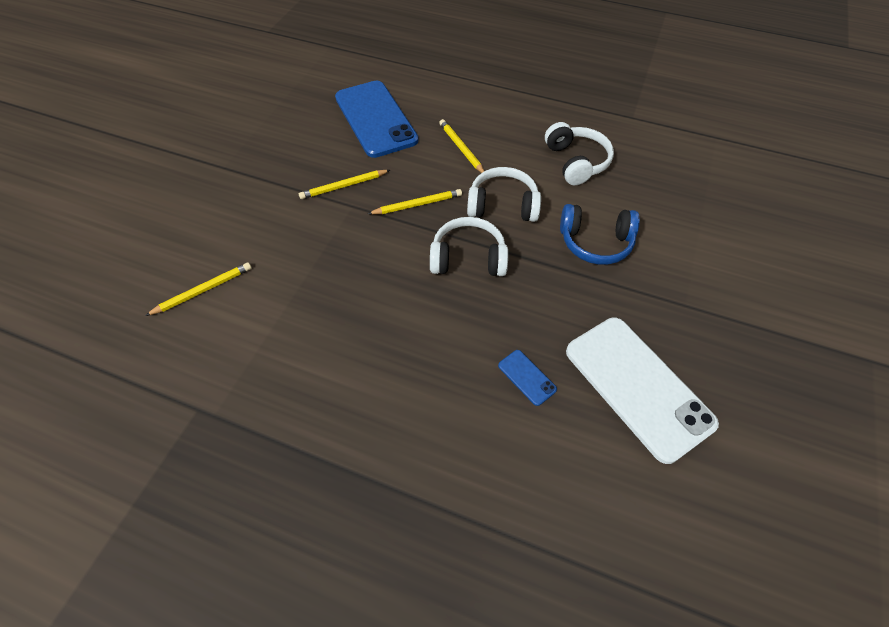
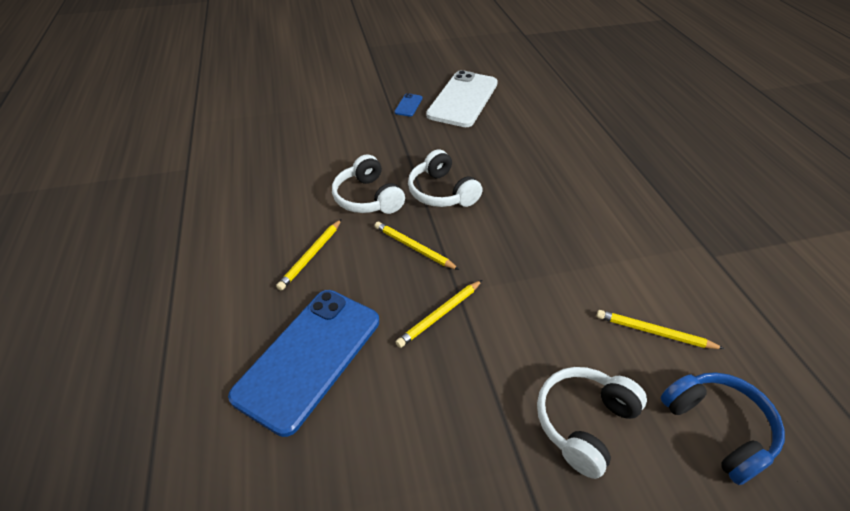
camera: 125 degrees left, 10 degrees down
yellow pencil [299,170,390,199] -> yellow pencil turned 105 degrees clockwise [396,280,482,348]
blue phone [498,350,557,406] -> blue phone moved to [394,93,423,117]
white headphones [545,122,614,185] -> white headphones moved to [537,367,647,479]
blue headphones [560,204,640,265] -> blue headphones moved to [661,373,785,485]

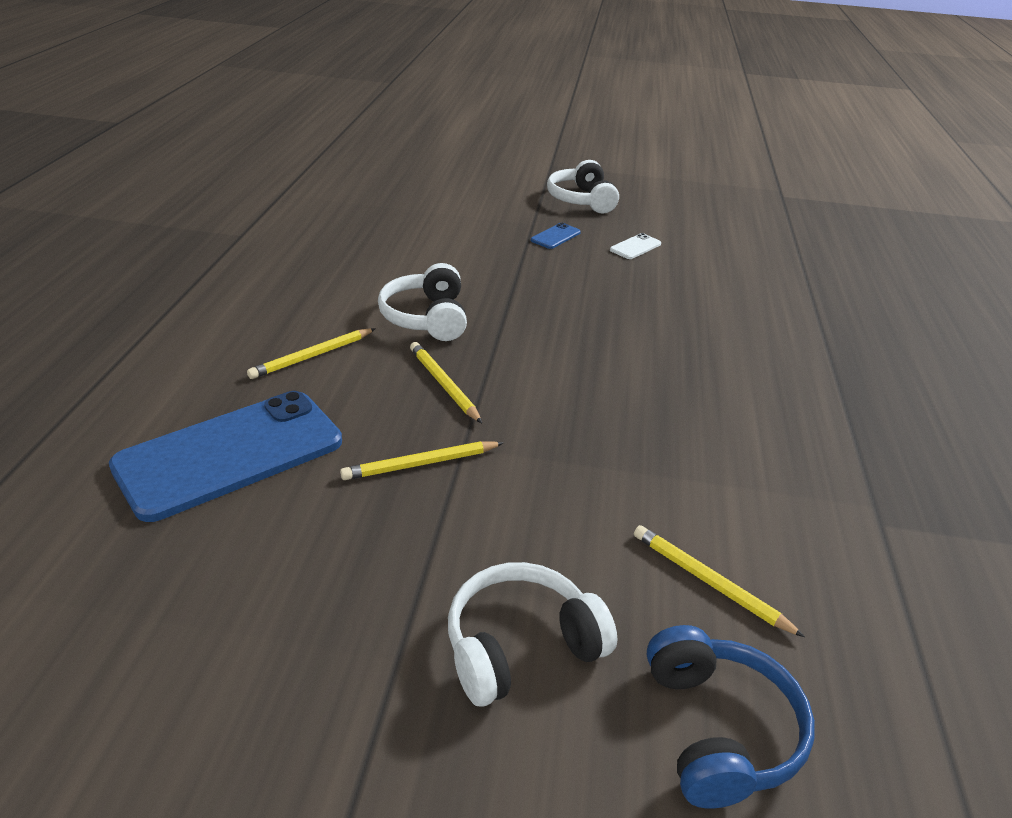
camera: 20 degrees right, 10 degrees down
white headphones [408,150,482,207] -> white headphones moved to [547,160,619,213]
white phone [426,70,498,127] -> white phone [610,233,661,259], size x0.40

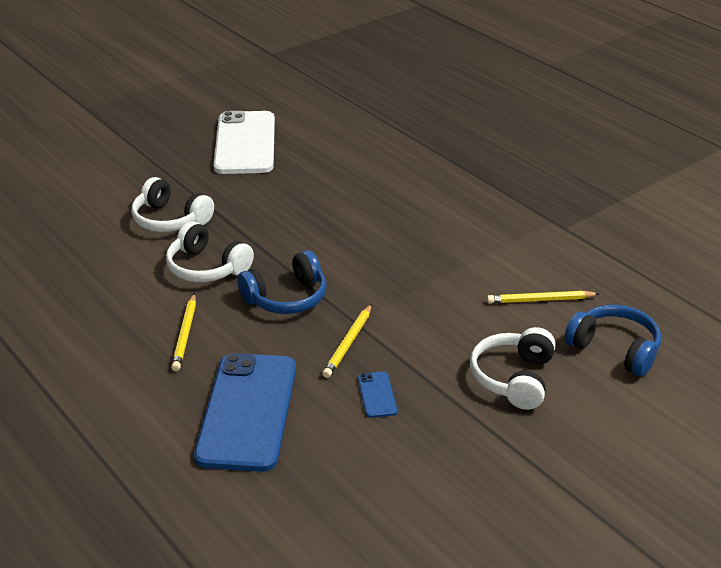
camera: 45 degrees left, 0 degrees up
yellow pencil [410,342,482,423] -> blue headphones [237,250,327,314]
blue phone [531,222,581,249] -> blue phone moved to [358,371,397,418]
white headphones [547,160,619,213] -> white headphones moved to [131,177,214,232]
white phone [610,233,661,259] -> white phone [214,111,275,174], size x2.50

